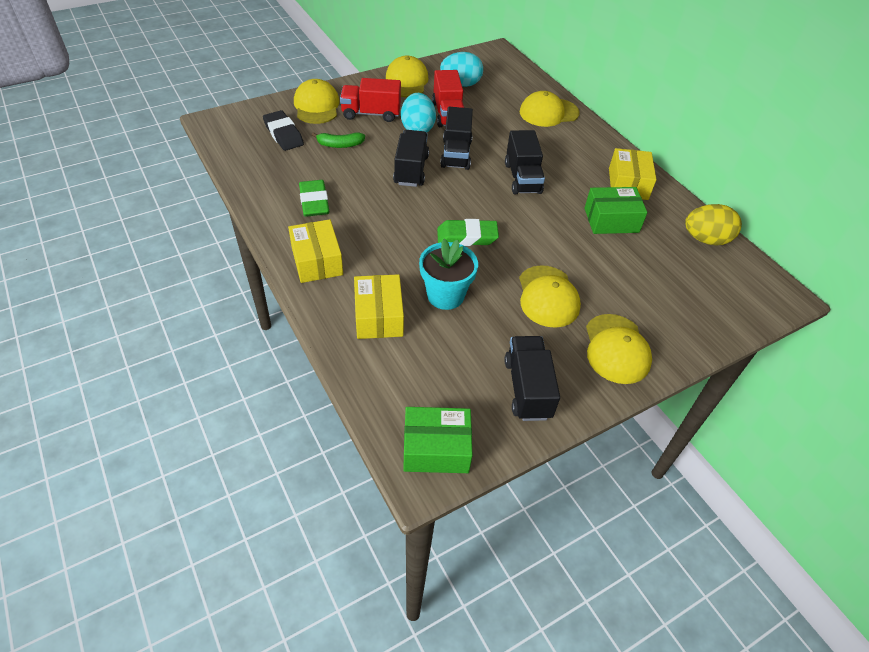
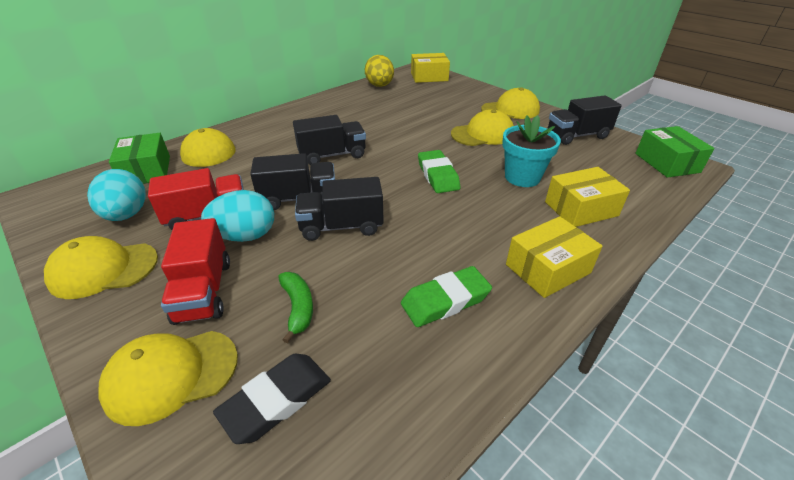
camera: 100 degrees left, 10 degrees down
green box [584,187,647,234] -> green box moved to [109,133,170,184]
yellow box [609,148,657,200] -> yellow box moved to [411,53,450,83]

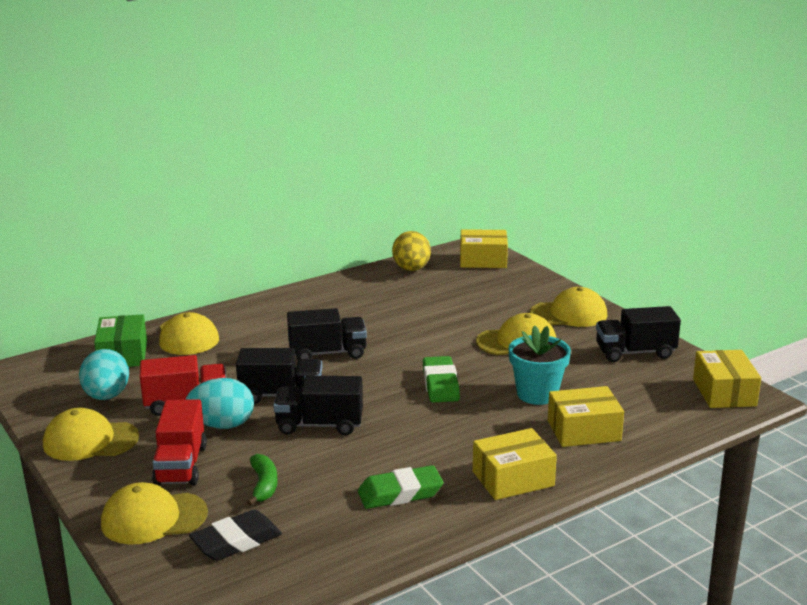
camera: 10 degrees right, 15 degrees down
green box [635,126,714,178] -> yellow box [693,350,761,408]

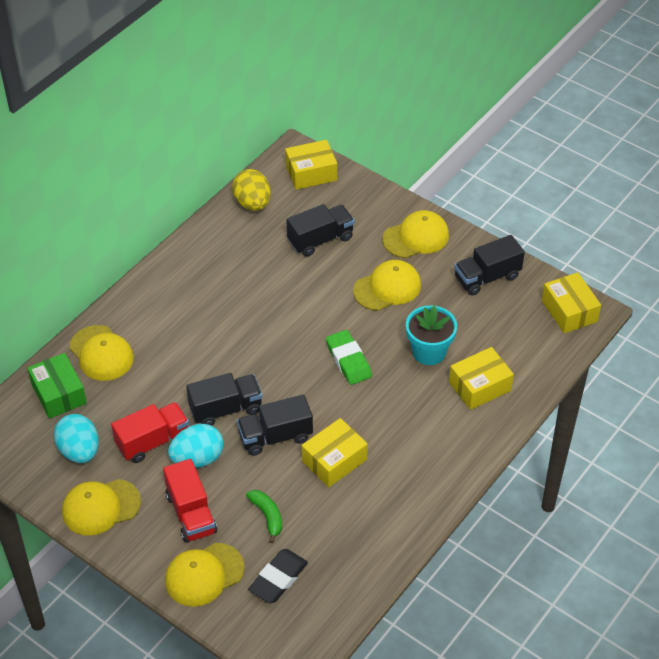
camera: 20 degrees left, 25 degrees up
black truck [287,308,367,360] -> black truck moved to [286,204,354,257]
green eraser [358,465,443,509] -> none
yellow box [473,428,557,500] -> yellow box moved to [302,418,368,487]

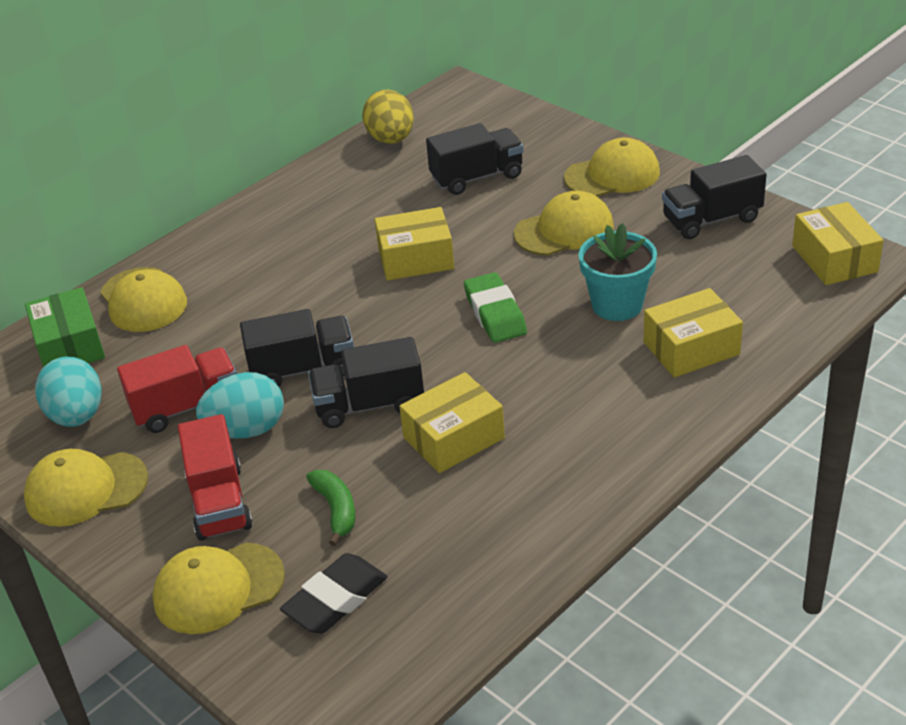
camera: 10 degrees right, 10 degrees down
yellow box [285,140,337,190] -> yellow box moved to [375,207,454,281]

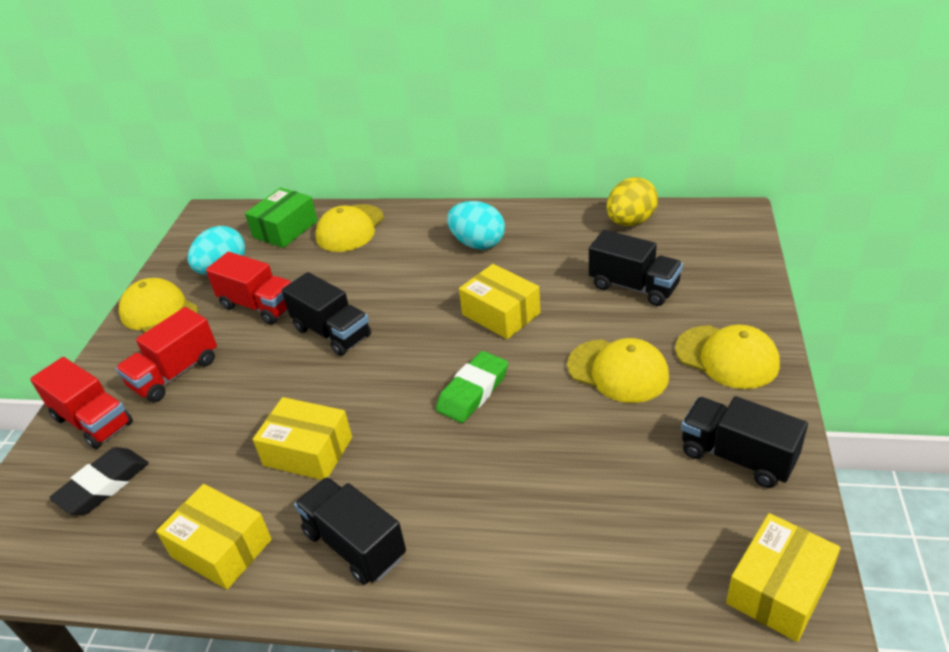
camera: 55 degrees right, 0 degrees up
yellow cap [153,543,285,634] -> red truck [30,357,133,449]
turquoise egg [196,372,284,438] -> turquoise egg moved to [447,201,505,250]
black eraser [280,553,388,634] -> black eraser turned 60 degrees counterclockwise [49,447,149,515]
green banana [306,470,355,546] -> none
black truck [308,337,424,428] -> black truck moved to [294,477,406,585]
turquoise flower pot [578,223,657,321] -> none
yellow box [644,288,743,378] -> yellow box moved to [156,484,272,590]

